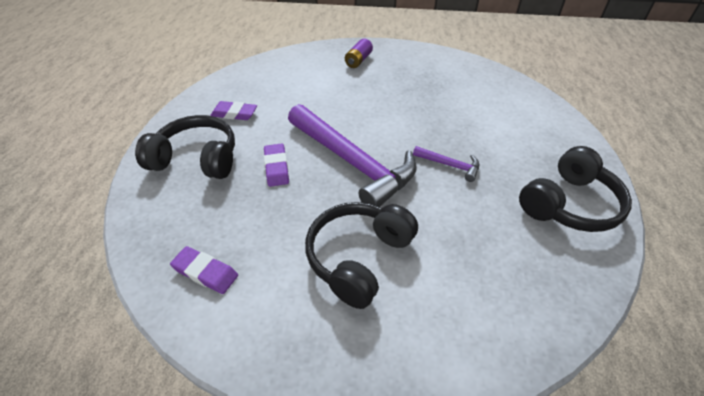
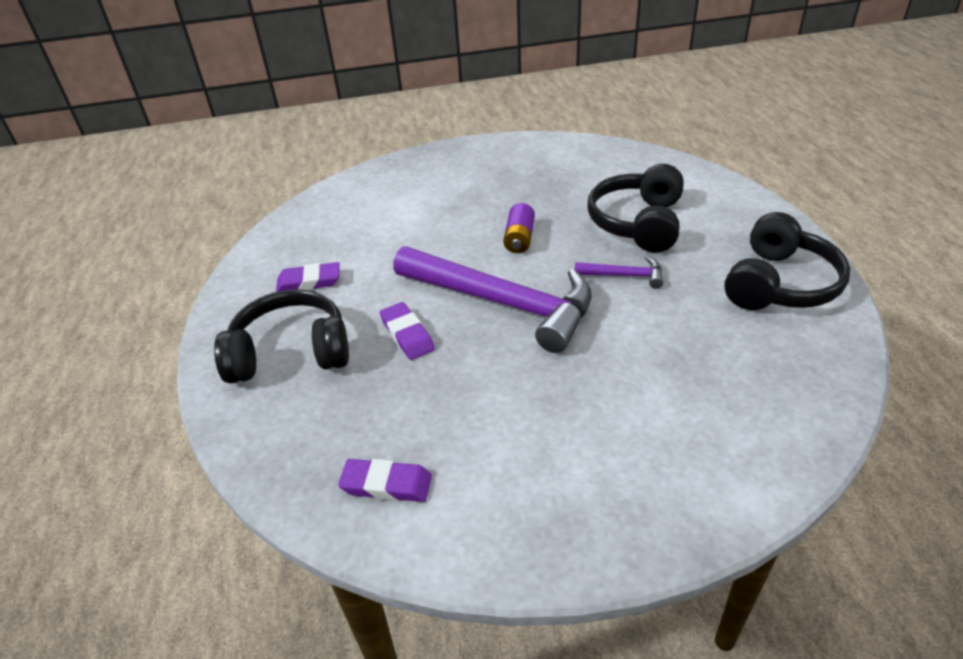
camera: 15 degrees left, 5 degrees down
black headphones [305,202,418,309] -> black headphones moved to [588,164,684,253]
purple battery [345,39,373,68] -> purple battery moved to [503,203,535,253]

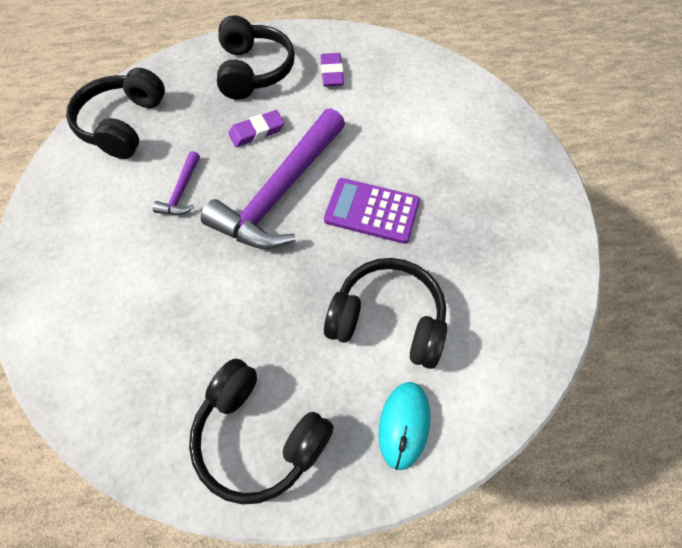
camera: 90 degrees right, 20 degrees up
purple eraser [338,459,432,502] -> black headphones [66,68,165,159]
purple battery [503,203,535,253] -> purple calculator [324,178,420,244]
purple hammer [575,256,663,289] -> purple hammer moved to [153,151,200,215]
none -> turquoise mouse [379,382,431,470]

